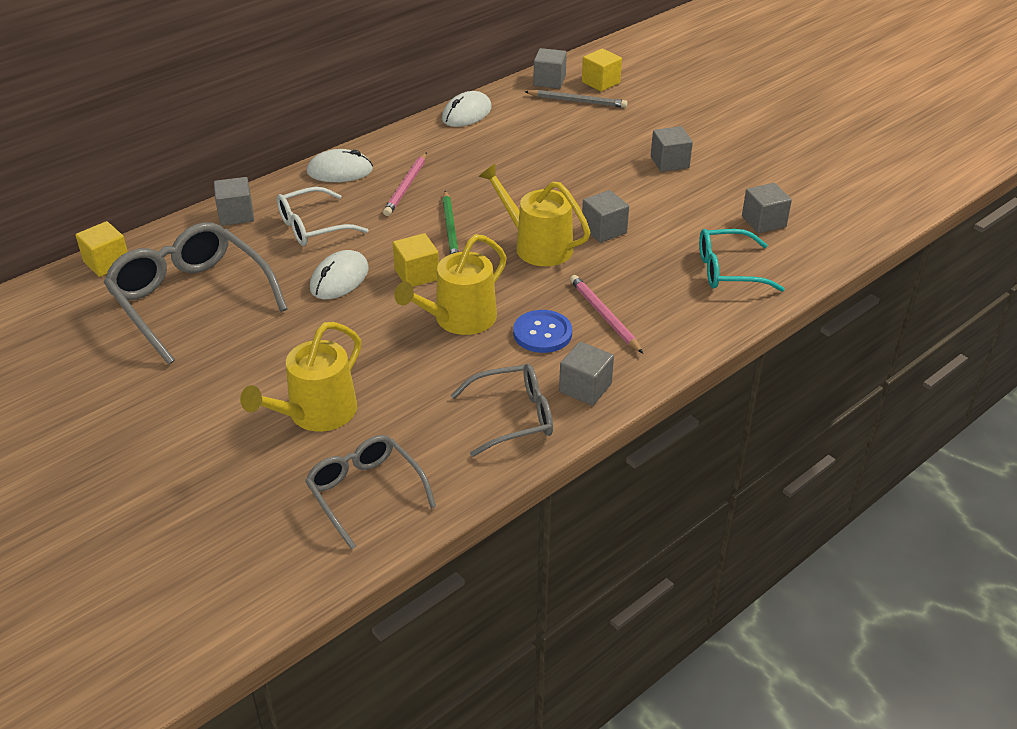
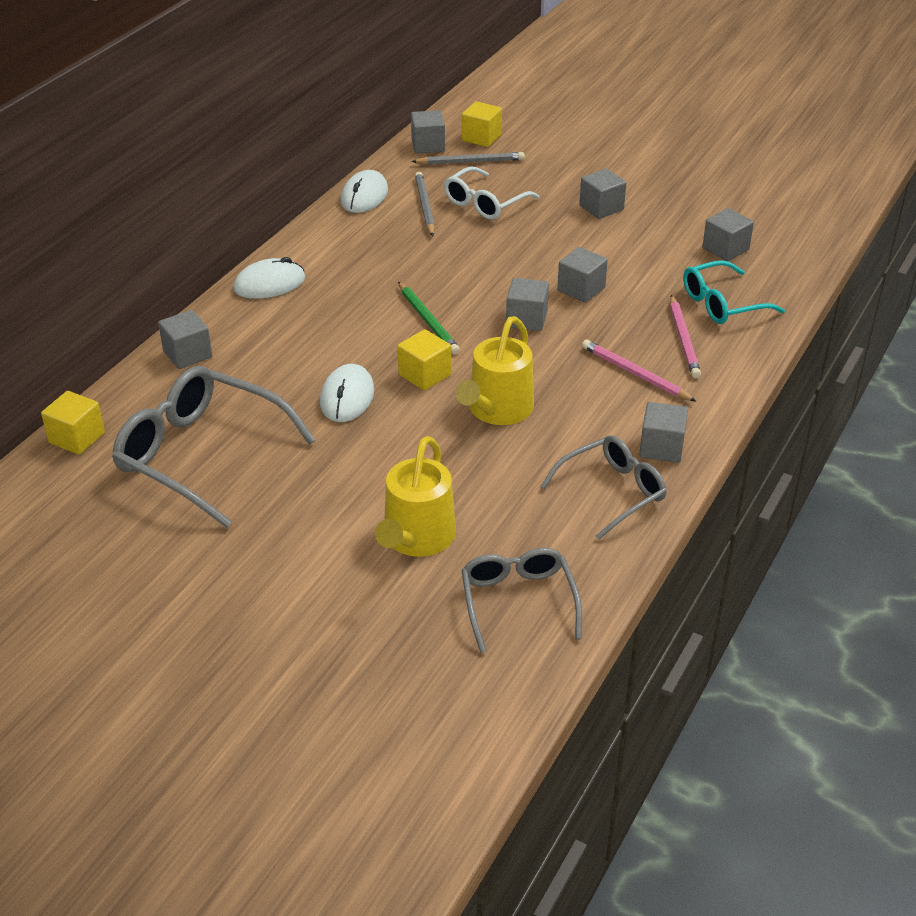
camera: 20 degrees left, 0 degrees up
white glasses [277,187,368,246] -> white glasses moved to [444,167,539,220]
grey glasses [305,435,436,550] -> grey glasses turned 45 degrees clockwise [461,548,582,653]
pink pencil [383,152,427,216] -> pink pencil moved to [670,295,701,378]
yellow watering can [479,164,590,266] -> grey cube [506,278,549,331]
blue button [513,310,572,353] -> none
none -> grey pencil [415,172,435,237]

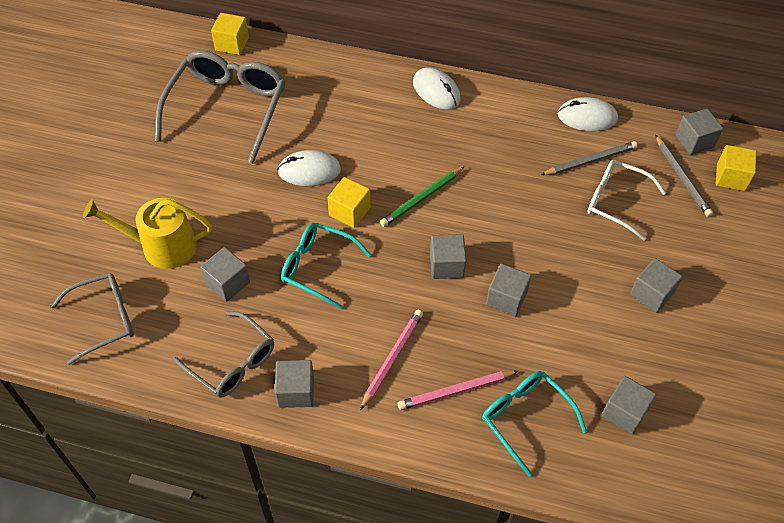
camera: 75 degrees right, 15 degrees up
grey cube [158,310,212,369] -> grey cube moved to [200,247,250,302]
yellow watering can [455,316,534,425] -> turquoise glasses [281,223,371,309]

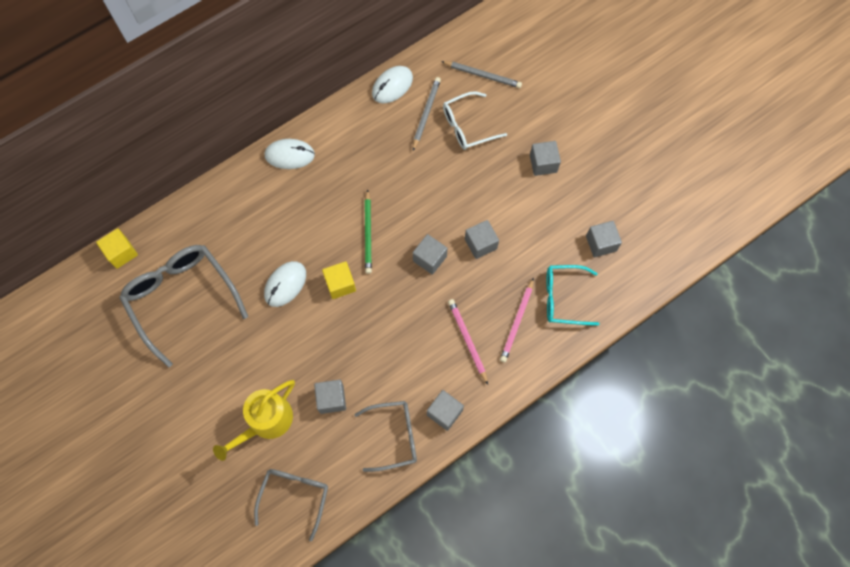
camera: 50 degrees left, 15 degrees up
turquoise glasses [281,223,371,309] -> none
grey cube [675,109,723,155] -> none
yellow cube [716,145,756,191] -> none

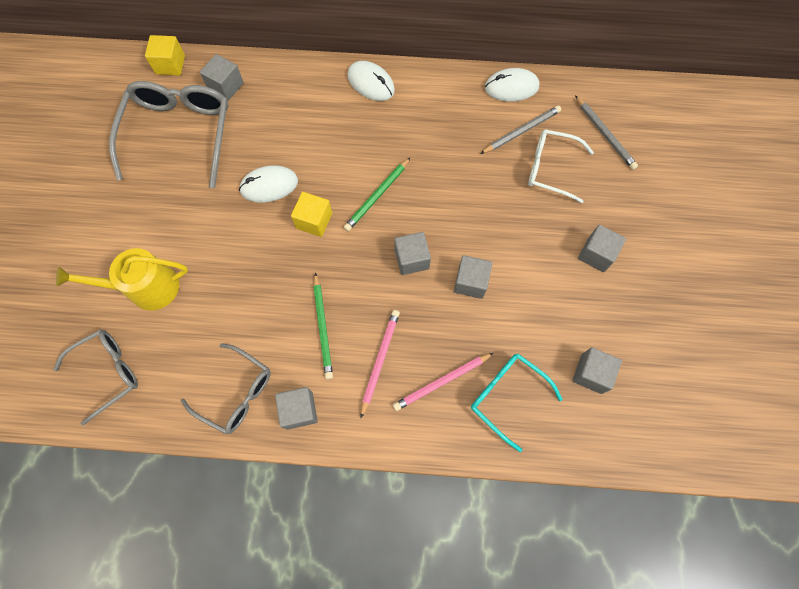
camera: 40 degrees right, 0 degrees up
grey cube [314,380,346,414] -> grey cube moved to [200,54,244,101]
none -> green pencil [313,272,333,379]

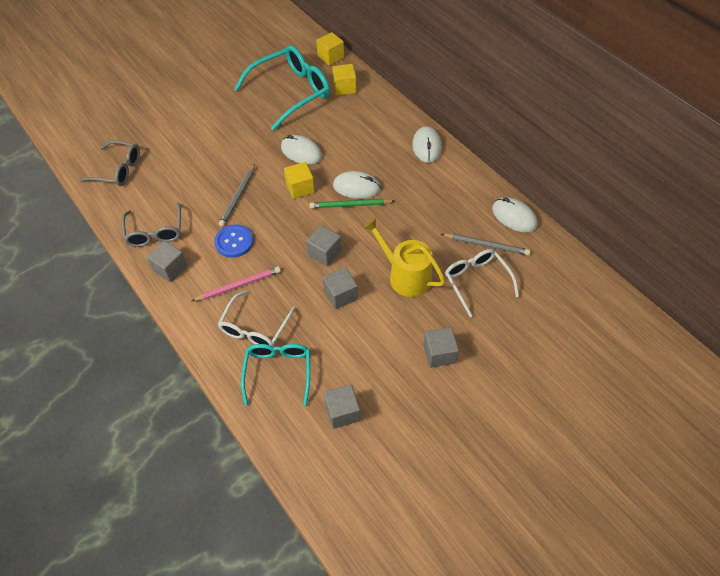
camera: 50 degrees right, 15 degrees down
yellow watering can [56,248,188,311] -> yellow watering can moved to [363,218,445,297]
grey glasses [109,81,229,188] -> turquoise glasses [234,45,330,131]
grey cube [200,54,244,101] -> yellow cube [332,64,357,96]
green pencil [313,272,333,379] -> blue button [214,224,253,258]
pink pencil [393,353,493,411] -> white glasses [218,291,296,347]
grey pencil [575,95,638,170] -> grey pencil moved to [219,164,255,227]
none -> white mouse [333,171,381,199]

